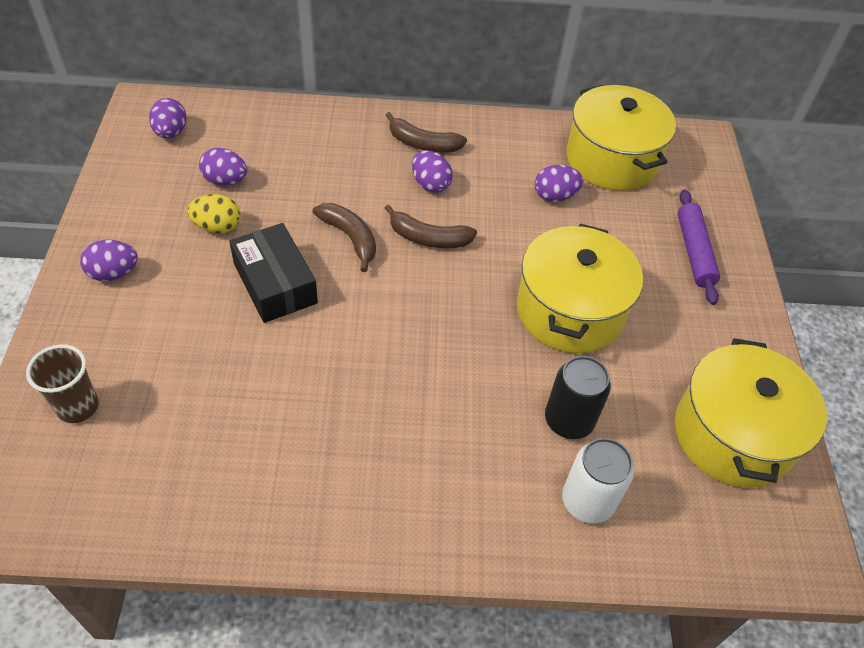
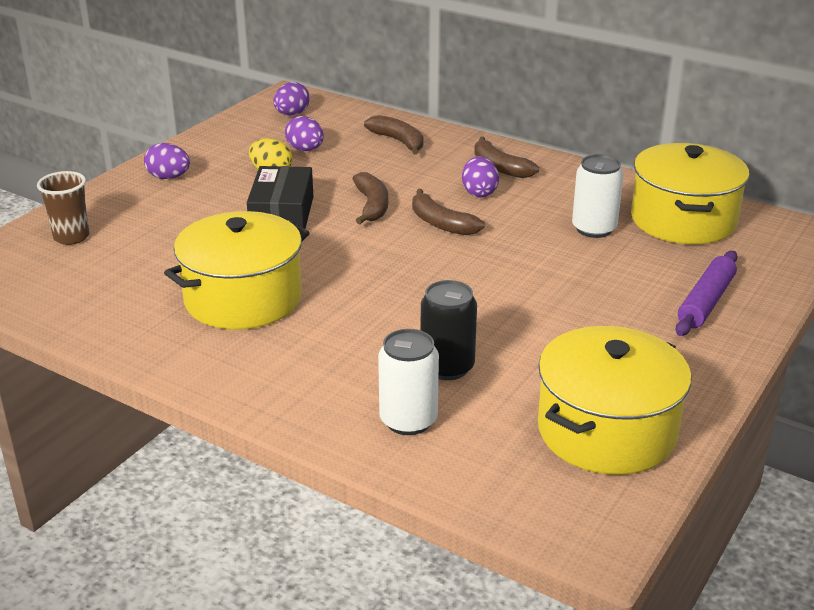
camera: 35 degrees right, 20 degrees down
yellow pot [517,224,643,353] -> yellow pot moved to [164,211,309,330]
purple egg [535,165,583,202] -> white can [572,154,624,238]
none -> brown banana [364,115,424,154]

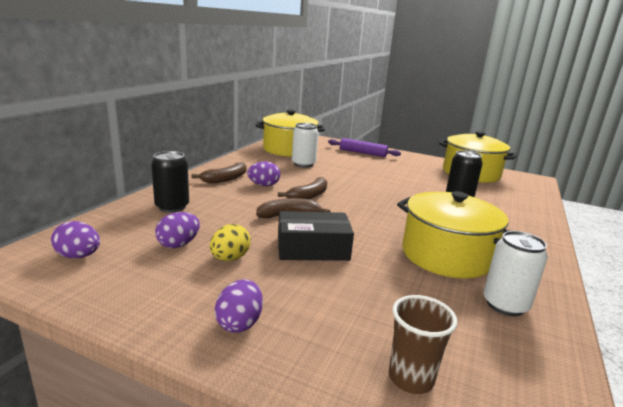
camera: 100 degrees left, 10 degrees down
brown banana [364,115,424,154] -> black can [151,151,189,212]
white can [378,329,439,435] -> white can moved to [483,231,548,316]

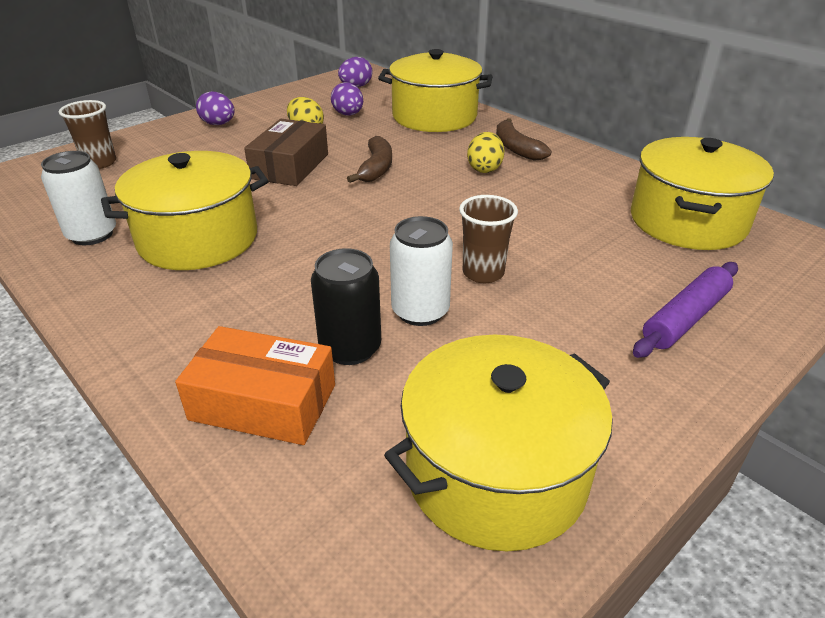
camera: 115 degrees right, 15 degrees up
black can [151,151,189,212] -> yellow pot [378,49,493,132]
purple egg [247,161,280,186] -> yellow egg [467,132,505,173]
brown banana [278,177,327,199] -> none
black box [278,211,354,261] -> brown box [244,119,328,186]
white can [292,123,318,168] -> white can moved to [390,216,453,326]
none -> orange box [175,326,335,445]
none -> brown cup [459,195,518,283]

